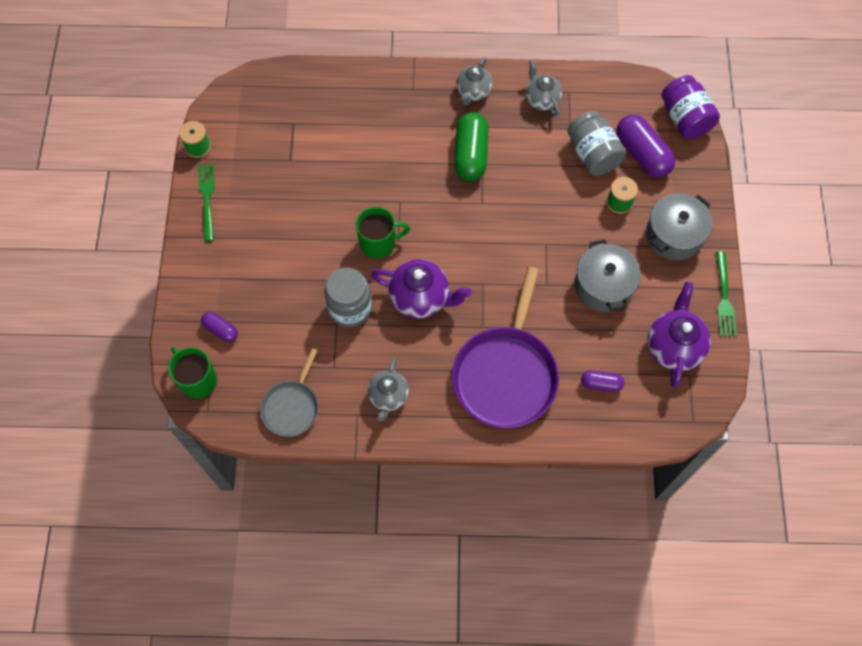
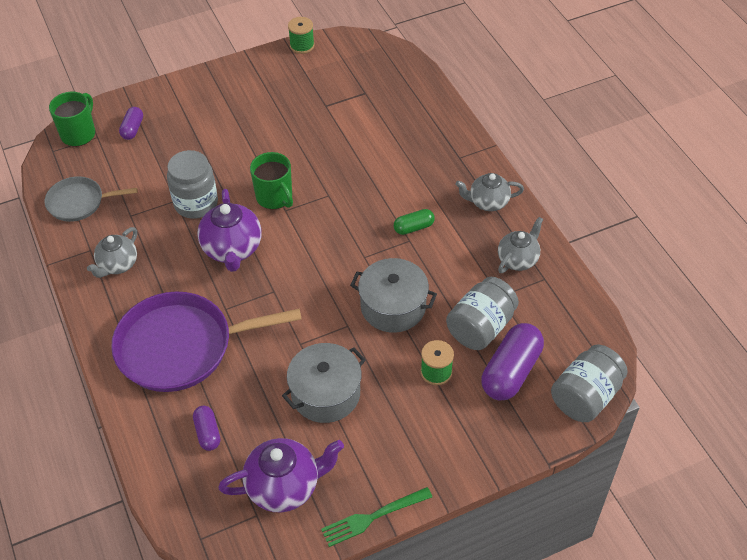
camera: 65 degrees right, 15 degrees down
green fork [198,164,215,242] -> none
grey teapot [368,358,409,421] -> grey teapot turned 45 degrees counterclockwise [87,227,137,278]
green capsule [454,112,489,181] -> green capsule [394,209,435,235], size x0.53
grey pot [646,193,713,260] -> grey pot moved to [350,258,437,333]
purple jar [661,75,720,139] -> grey jar [551,345,628,422]

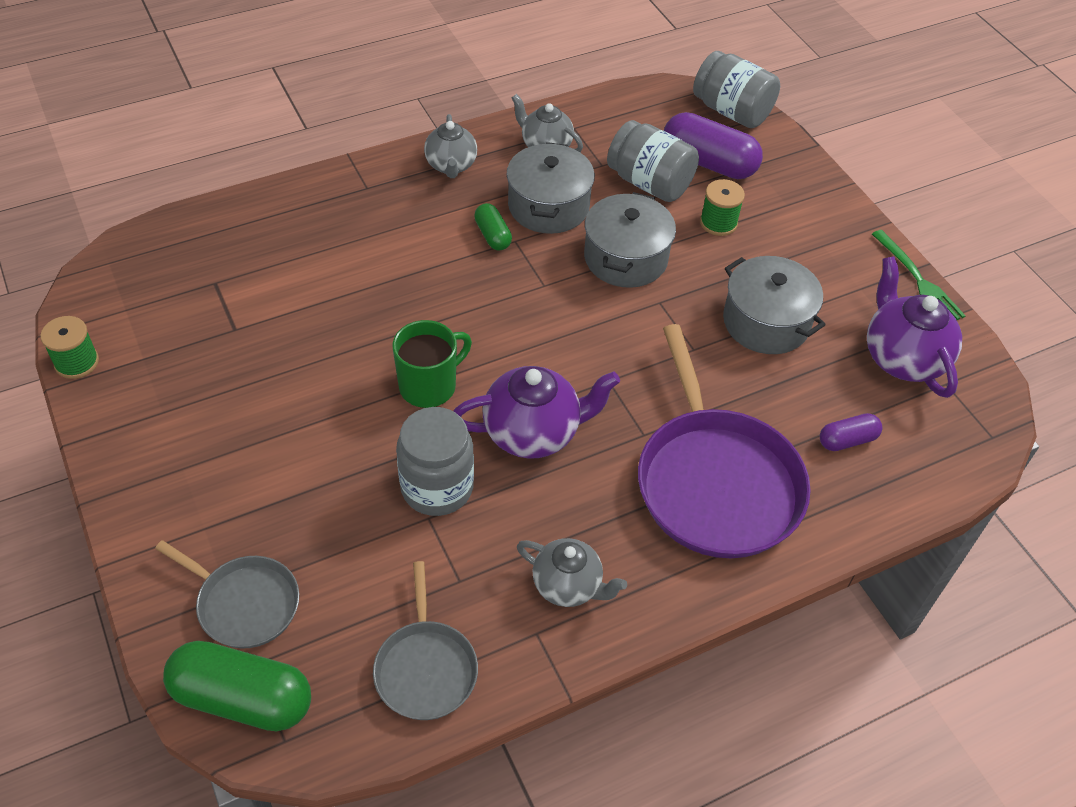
camera: 95 degrees left, 0 degrees up
green mug [49,92,95,146] -> green capsule [163,641,311,731]
purple capsule [119,107,143,140] -> grey pan [155,540,299,649]
none -> grey pot [507,142,595,234]

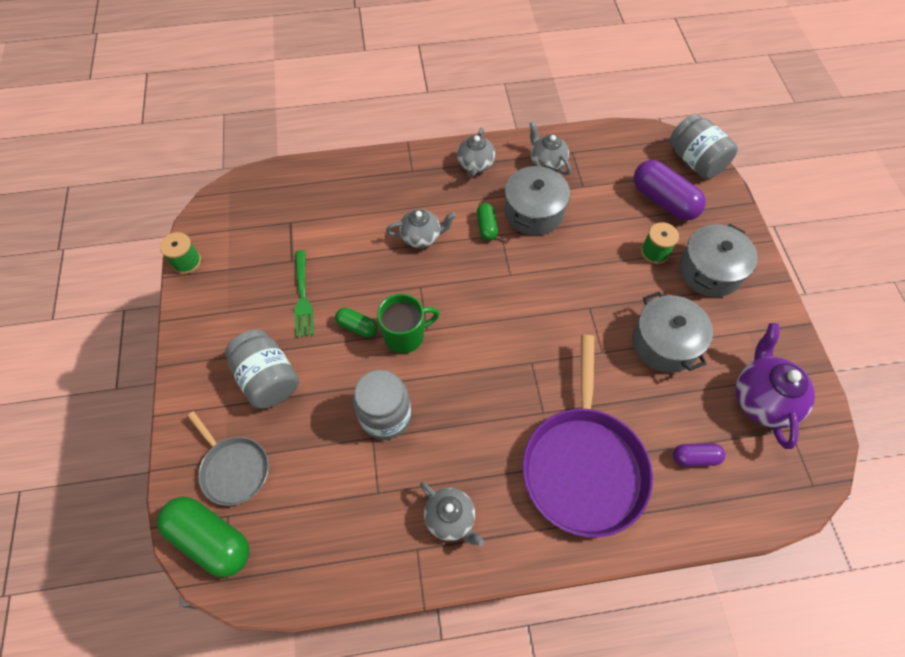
camera: 20 degrees right, 10 degrees up
grey pan [373,561,478,720] -> none
purple teapot [453,366,620,459] -> none
grey pot [584,192,676,288] -> grey pot moved to [679,224,758,297]
grey jar [607,120,699,202] -> grey jar moved to [225,329,299,409]
green fork [872,230,966,320] -> green fork moved to [294,250,314,337]
none -> green capsule [335,308,378,338]
none -> grey teapot [386,209,456,248]

